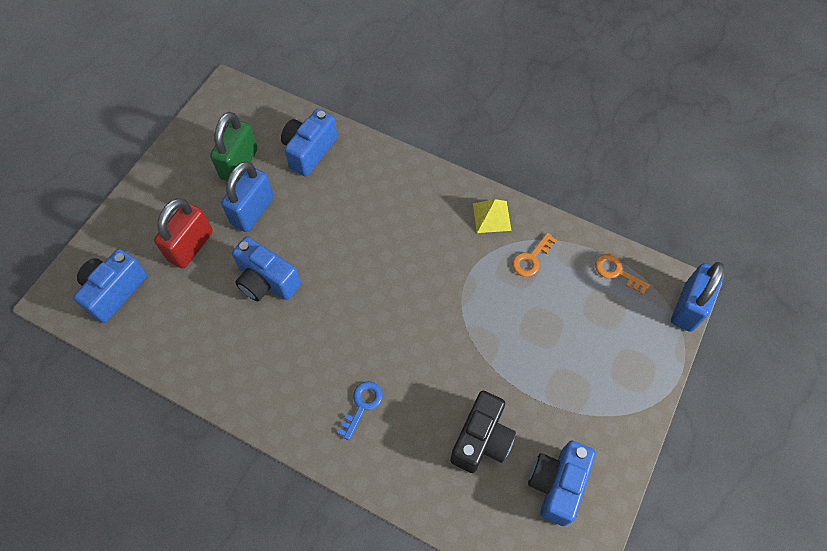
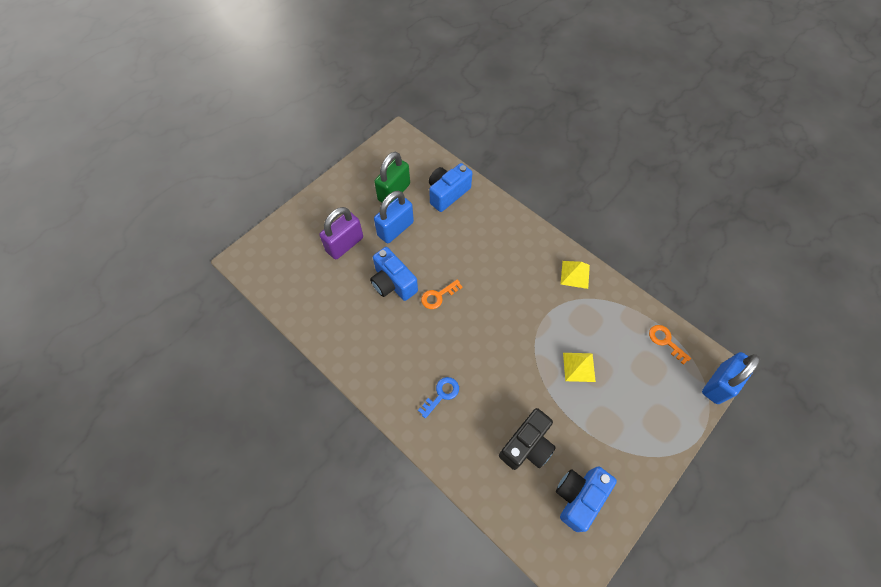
camera: 15 degrees right, 0 degrees up
blue camera [73,249,147,323] -> none
red padlock [154,198,213,268] -> purple padlock [320,207,363,260]
orange key [512,233,557,277] -> orange key moved to [421,280,463,309]
none -> yellow pyramid [563,353,596,382]

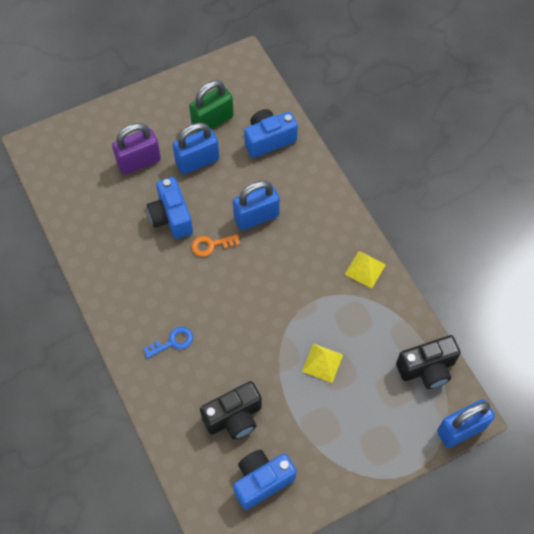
camera: 20 degrees right, 0 degrees up
orange key [649,325,691,365] -> black camera [396,335,461,389]
none -> blue padlock [233,181,280,230]

